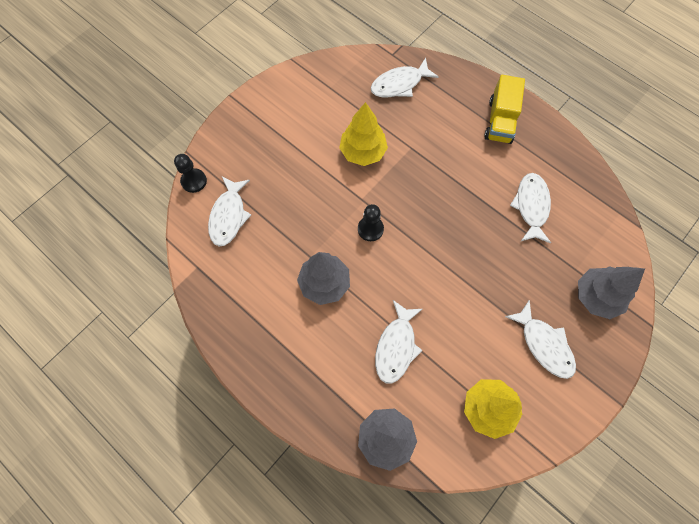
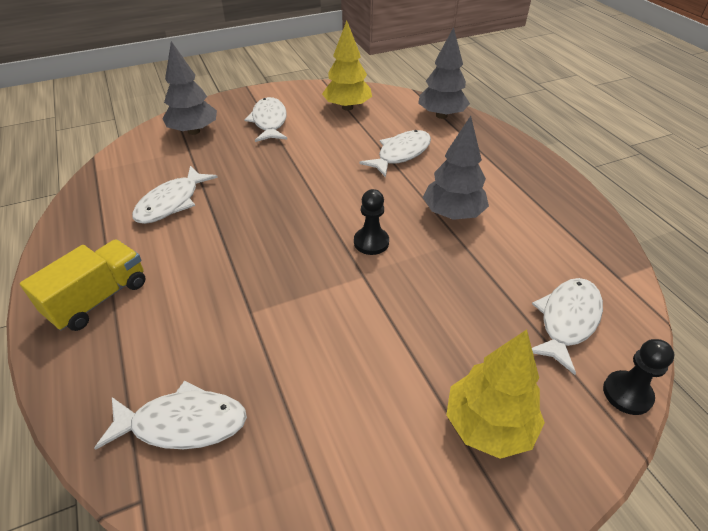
camera: 155 degrees left, 25 degrees down
yellow tree [339,102,388,166] -> yellow tree moved to [446,329,545,459]

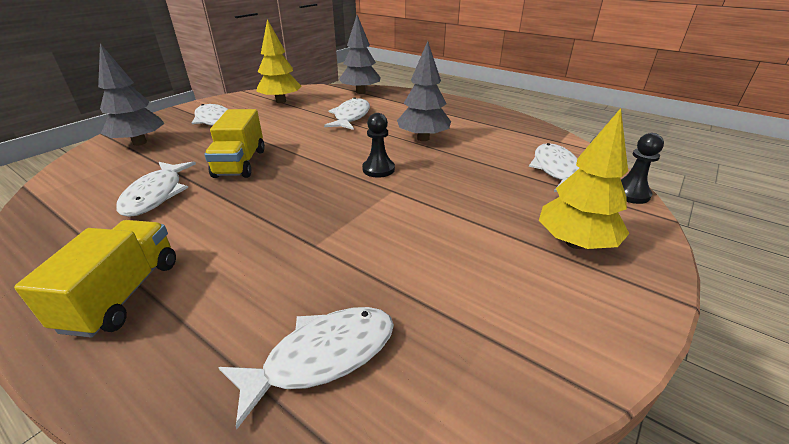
camera: 30 degrees left, 10 degrees down
none -> yellow truck [204,109,265,178]

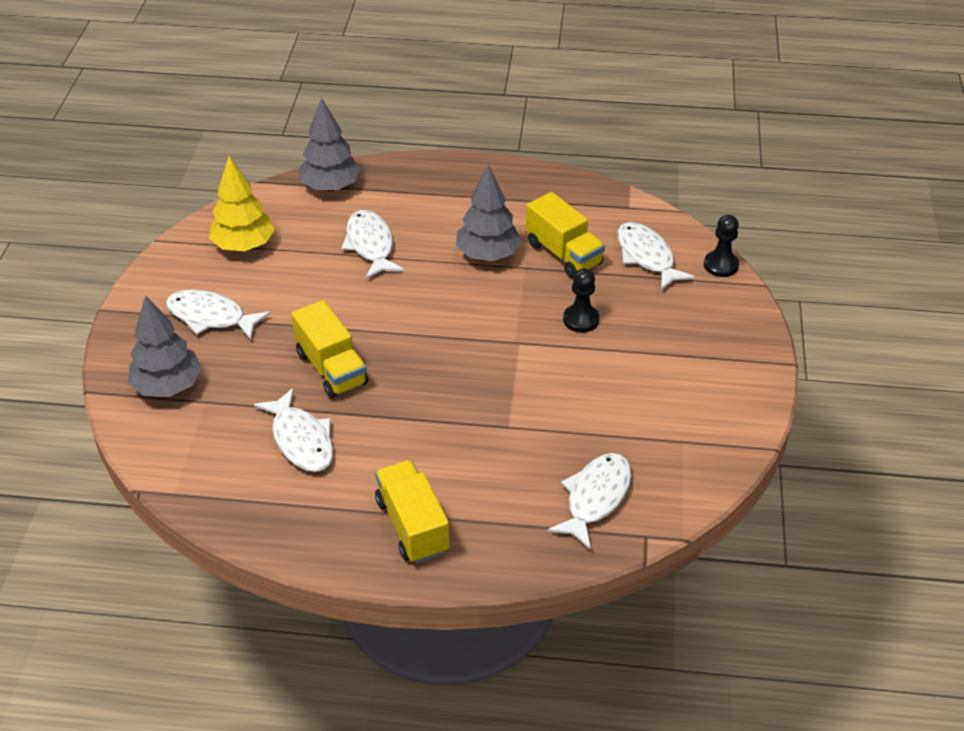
camera: 30 degrees left, 10 degrees up
black pawn [362,113,395,178] -> black pawn moved to [563,268,600,333]
yellow tree [539,108,630,249] -> none
none -> yellow truck [526,192,605,278]

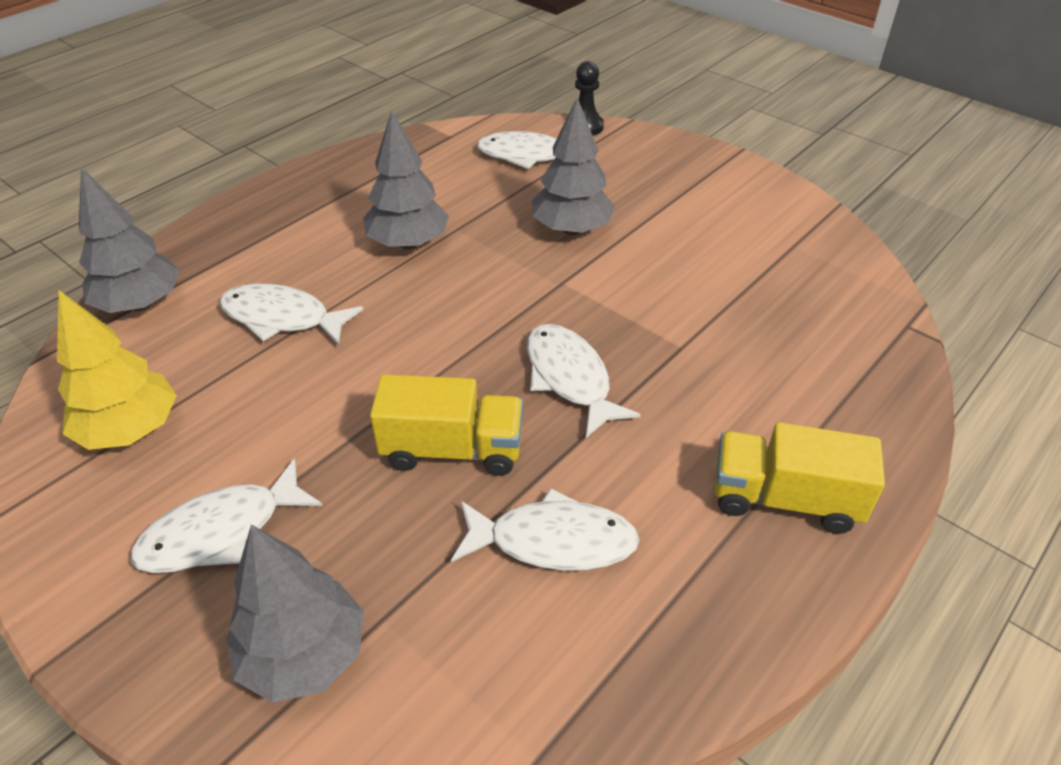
camera: 55 degrees left, 0 degrees up
yellow truck [526,192,605,278] -> none
white fish [547,453,632,550] -> white fish moved to [527,324,641,438]
black pawn [563,268,600,333] -> grey tree [532,97,616,235]

